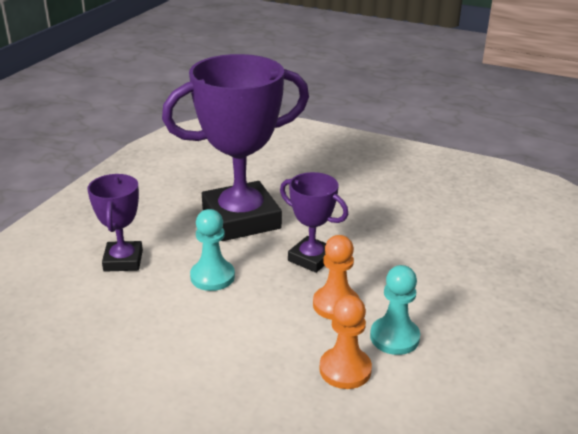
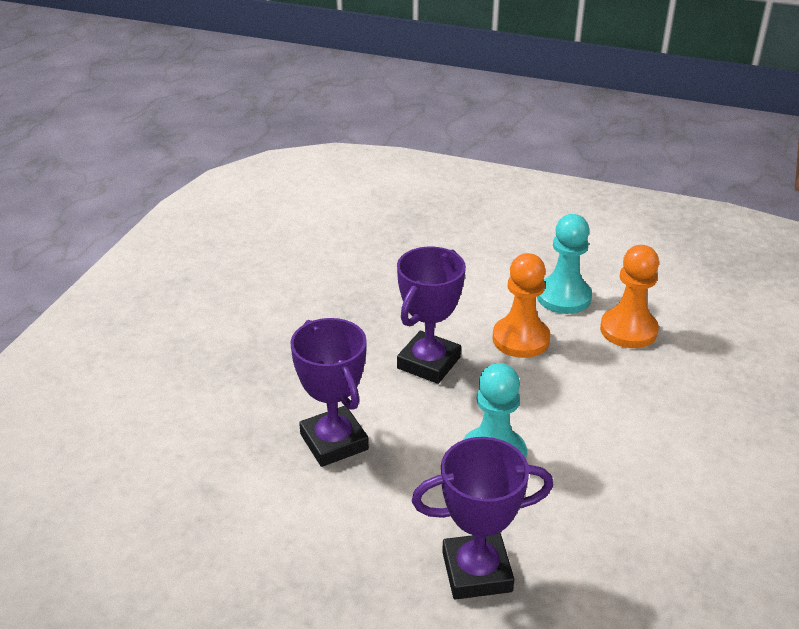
camera: 95 degrees left, 5 degrees up
purple trophy [162,54,309,241] -> purple trophy [290,318,369,467], size x0.51

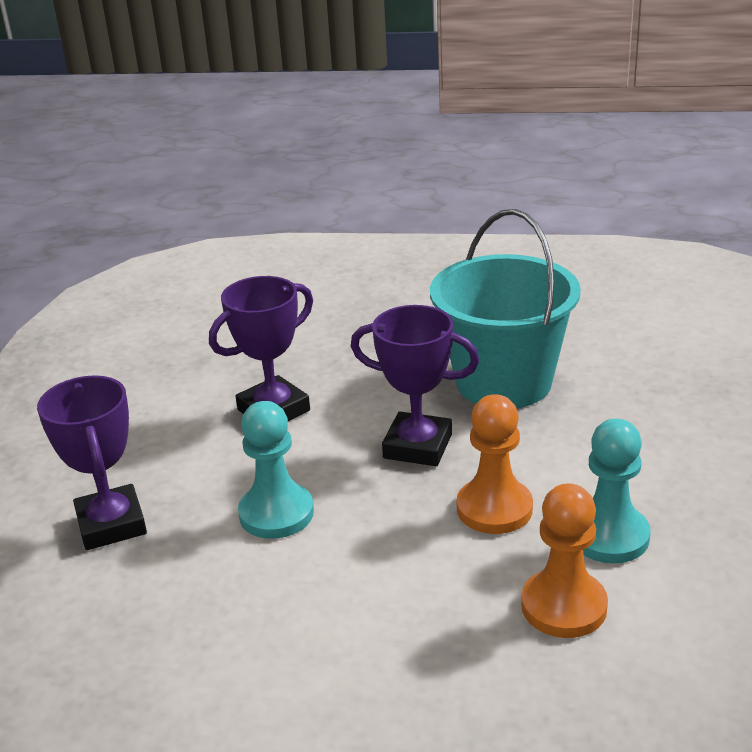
camera: 80 degrees right, 5 degrees down
none -> turquoise bucket [430,209,581,408]

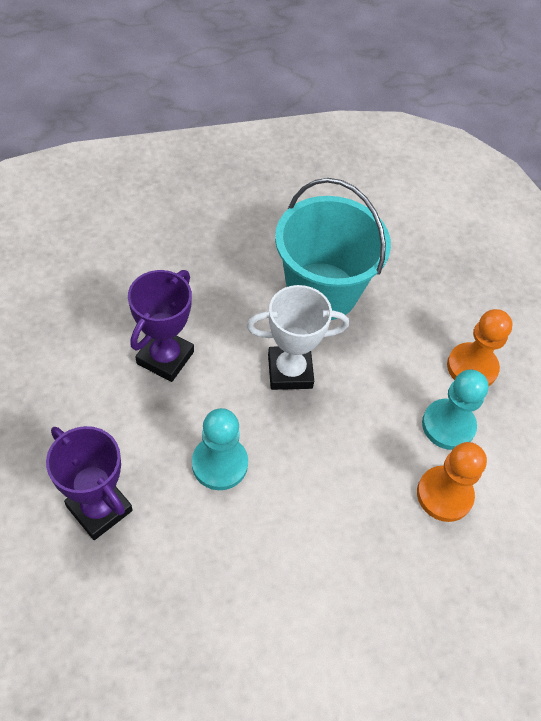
camera: 30 degrees left, 25 degrees up
purple trophy [351,305,479,466] -> white trophy [247,285,349,390]
orange pawn [457,394,533,534] -> orange pawn moved to [447,309,513,387]

